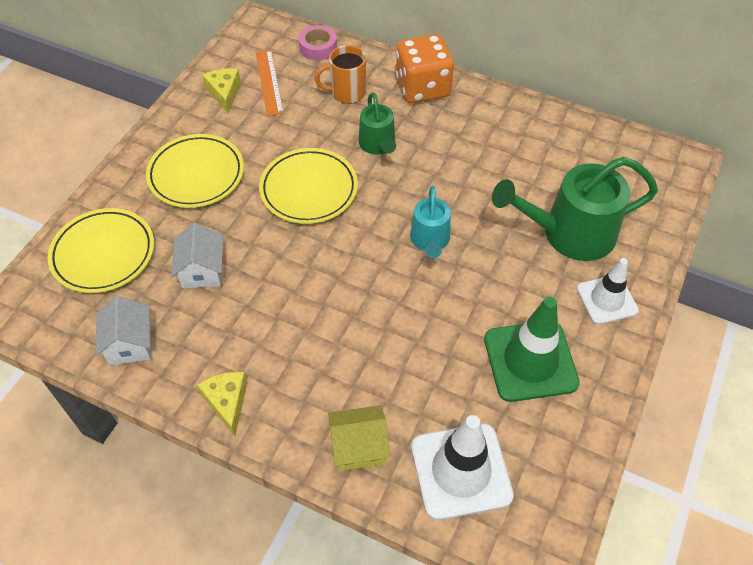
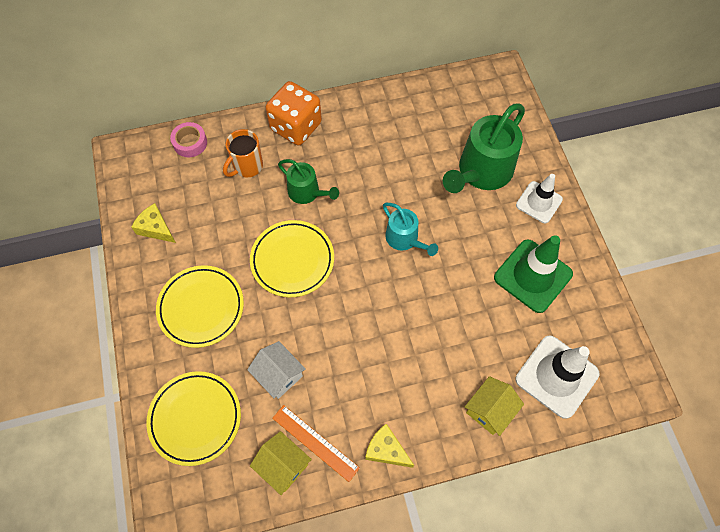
camera: 40 degrees left, 10 degrees up
white house [95,296,151,365] -> yellow house [250,431,312,495]
orange ruler [256,50,284,116] -> orange ruler moved to [272,405,360,482]

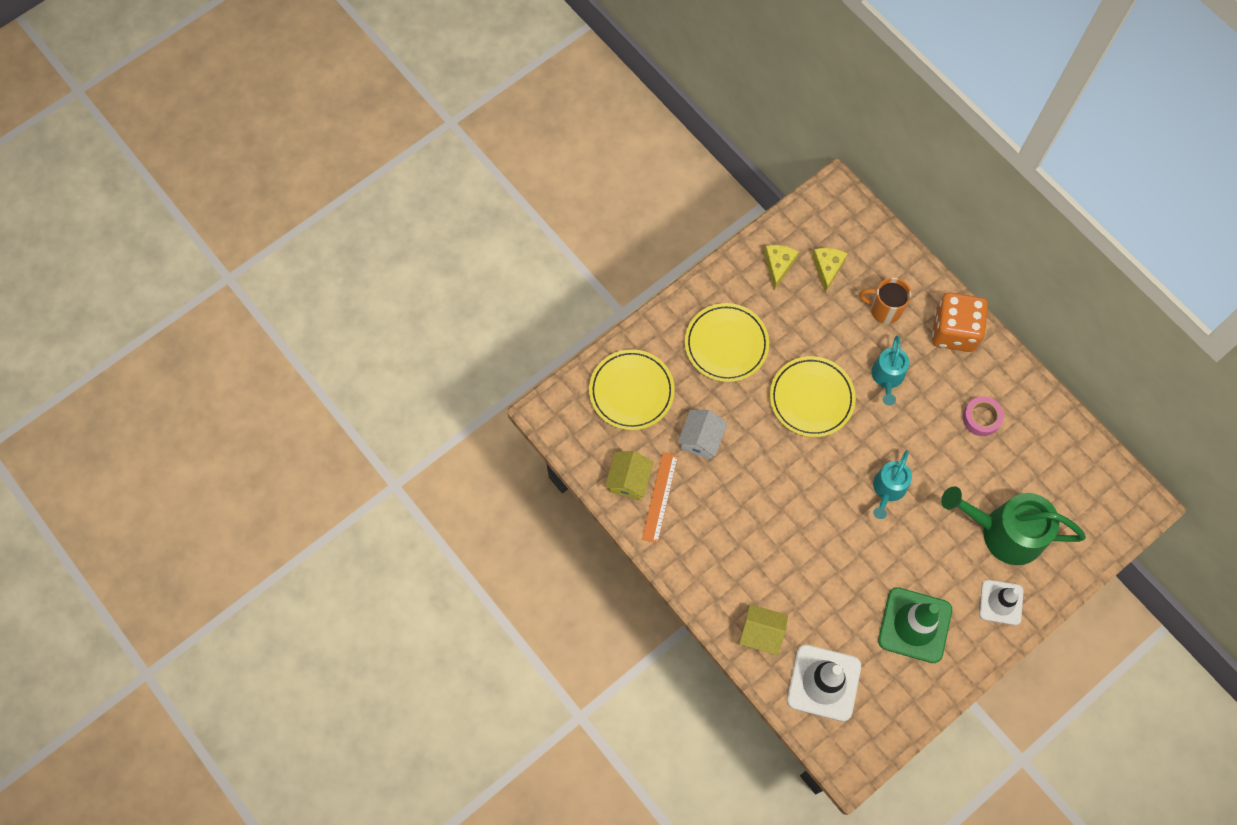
camera: 65 degrees right, 5 degrees up
pink tape [170,122,207,157] -> pink tape moved to [963,396,1004,436]
green watering can [278,159,339,204] -> turquoise watering can [872,335,909,405]
yellow cheese [365,424,414,468] -> yellow cheese moved to [812,248,848,293]

